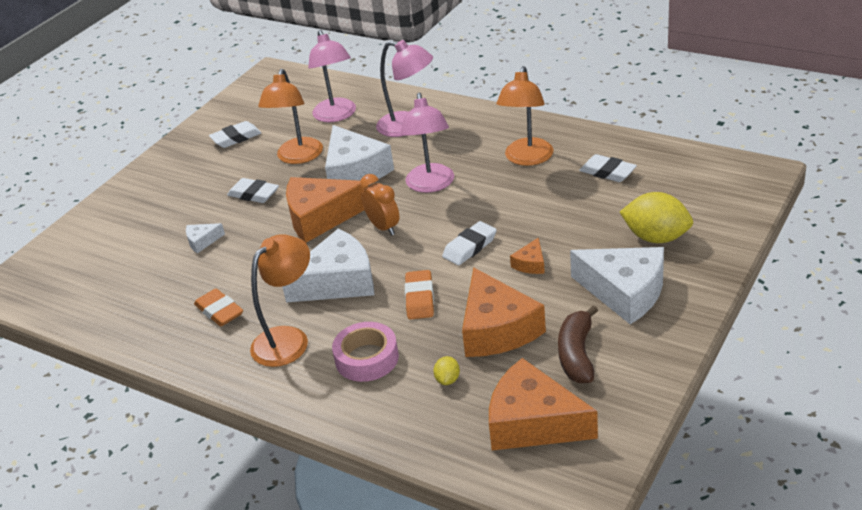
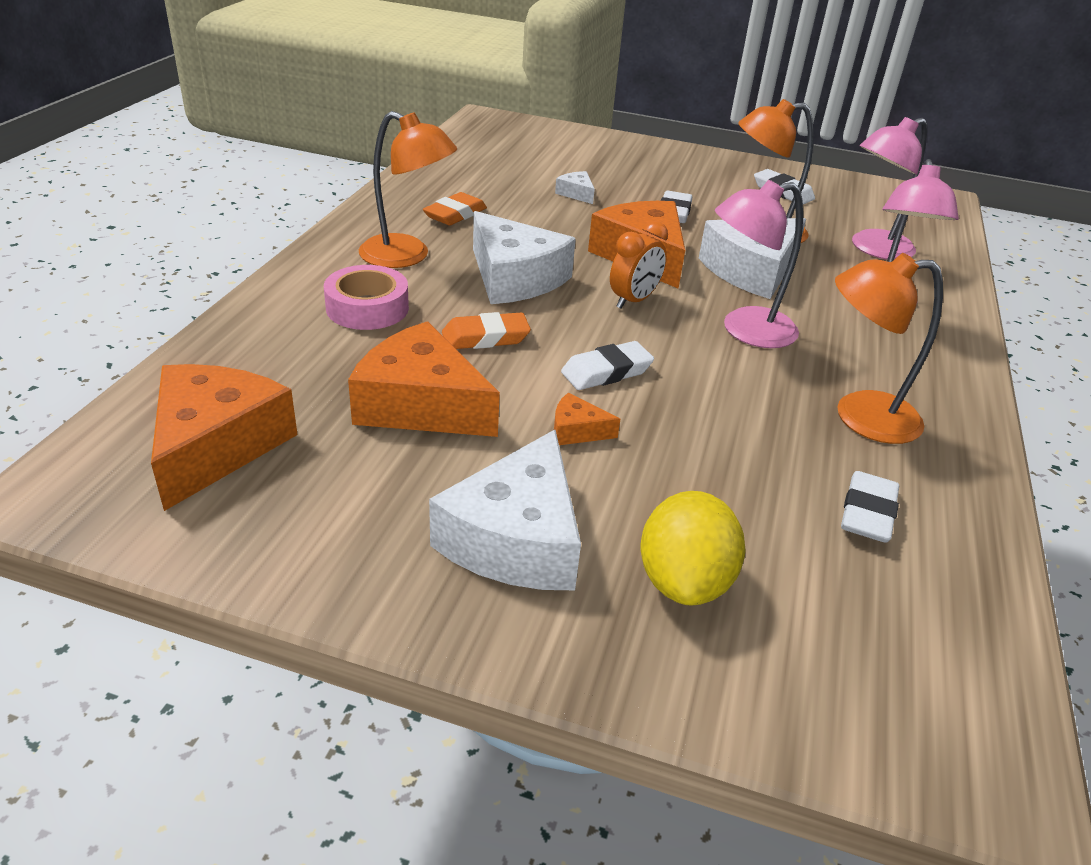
camera: 70 degrees right, 0 degrees up
yellow lemon [433,356,460,385] -> none
white eraser [442,221,497,265] -> white eraser turned 60 degrees counterclockwise [561,341,654,390]
orange cheese [462,267,546,357] -> orange cheese turned 60 degrees clockwise [348,321,500,437]
brown banana [558,305,598,384] -> none

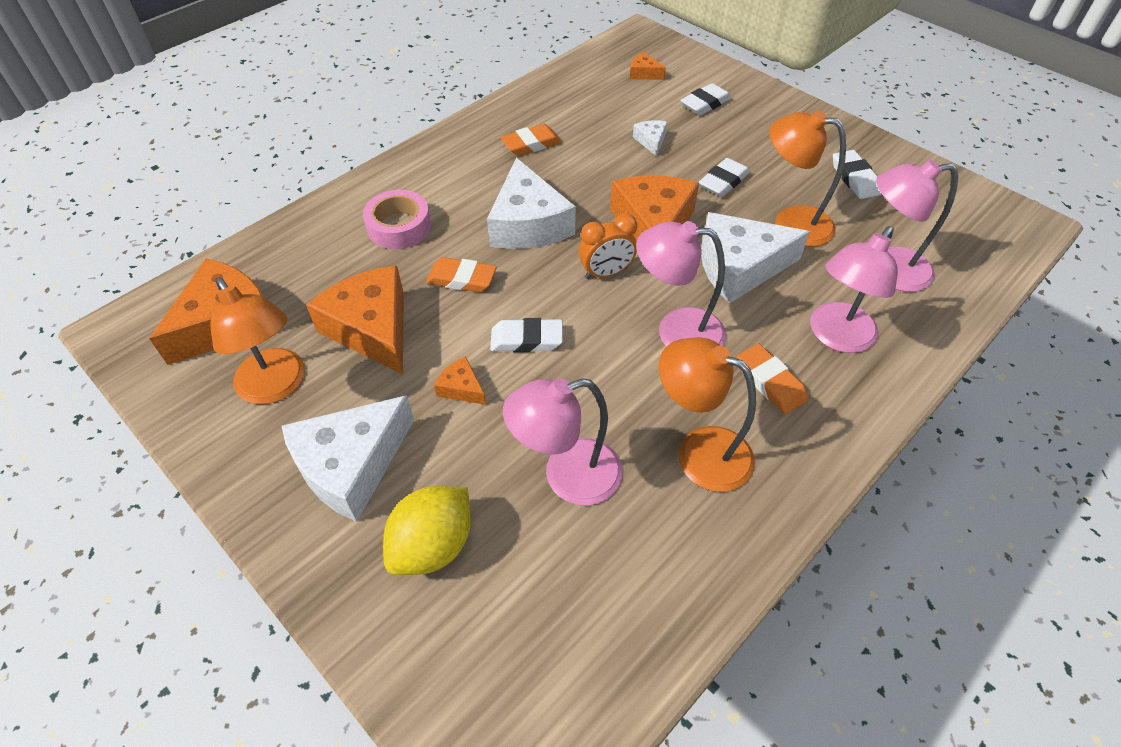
camera: 30 degrees right, 15 degrees up
orange lamp [359,111,457,268] -> orange lamp moved to [210,277,305,404]
white eraser [841,471,899,543] -> white eraser moved to [680,83,732,115]
none -> pink lamp [503,378,623,506]
none -> orange cheese [630,52,666,80]
none -> orange eraser [737,344,808,414]

